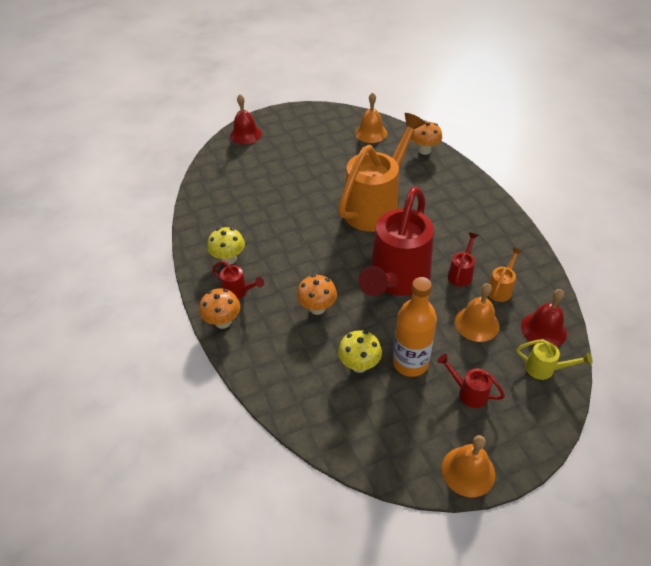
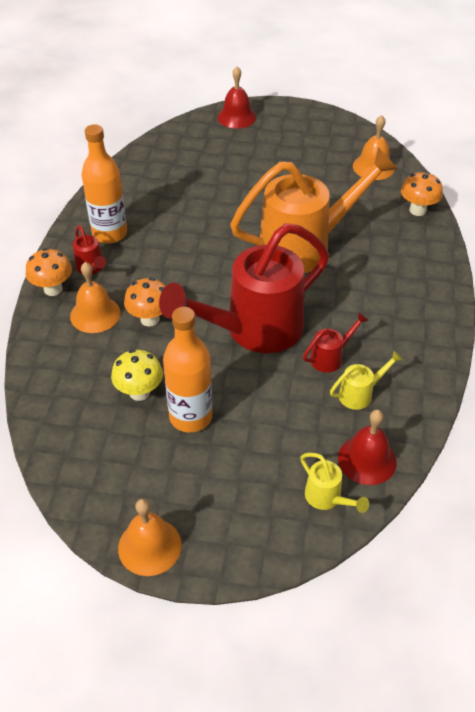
camera: 30 degrees right, 0 degrees up
yellow mushroom [207,227,245,265] -> orange bottle [82,125,127,244]
red watering can [437,354,505,408] -> none
orange bell [455,283,499,342] -> orange bell moved to [70,262,121,333]
orange watering can [488,247,522,302] -> yellow watering can [330,350,403,410]

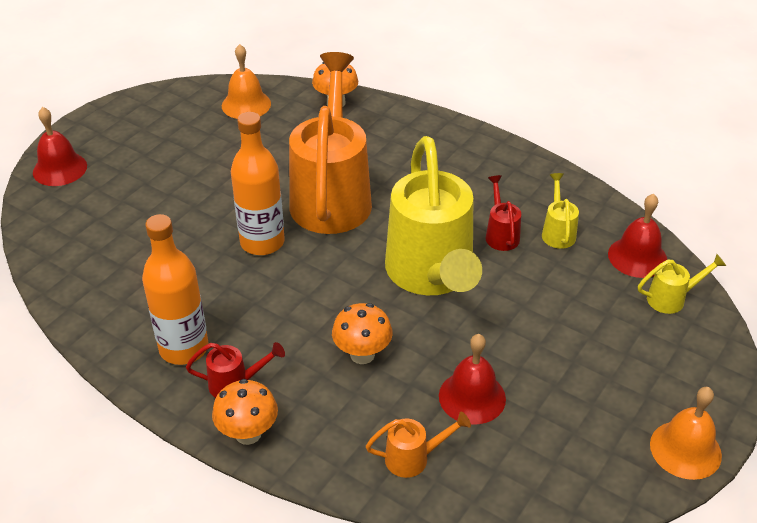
camera: 65 degrees left, 5 degrees down
orange bell [70,262,121,333] -> none
yellow mushroom [111,349,163,401] -> red bell [439,334,506,424]
red watering can [159,223,329,353] -> yellow watering can [385,136,482,295]
orange bottle [163,307,212,432] -> orange bottle moved to [231,112,285,255]
none -> orange watering can [366,412,471,478]

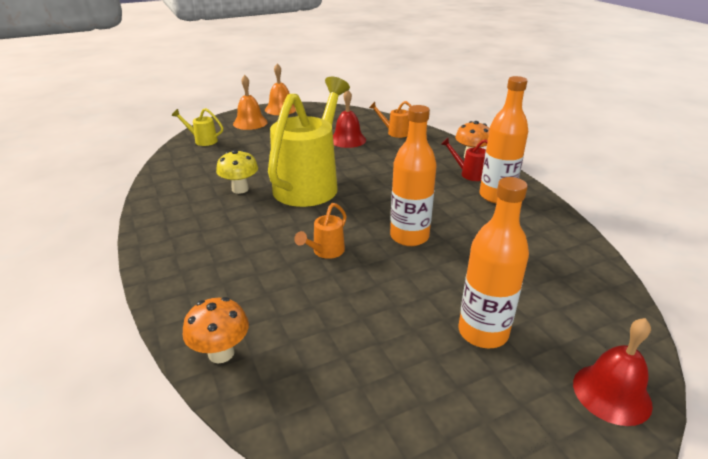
camera: 150 degrees left, 10 degrees down
orange bell [222,44,271,119] -> orange bell moved to [233,75,268,130]
orange watering can [289,52,372,234] -> orange watering can [294,203,347,259], size x0.40
orange mushroom [332,303,393,364] -> none
red watering can [486,175,521,251] -> yellow mushroom [216,150,258,194]
yellow watering can [542,173,579,249] -> none
red bell [608,194,667,278] -> none
none -> orange bottle [458,177,529,348]

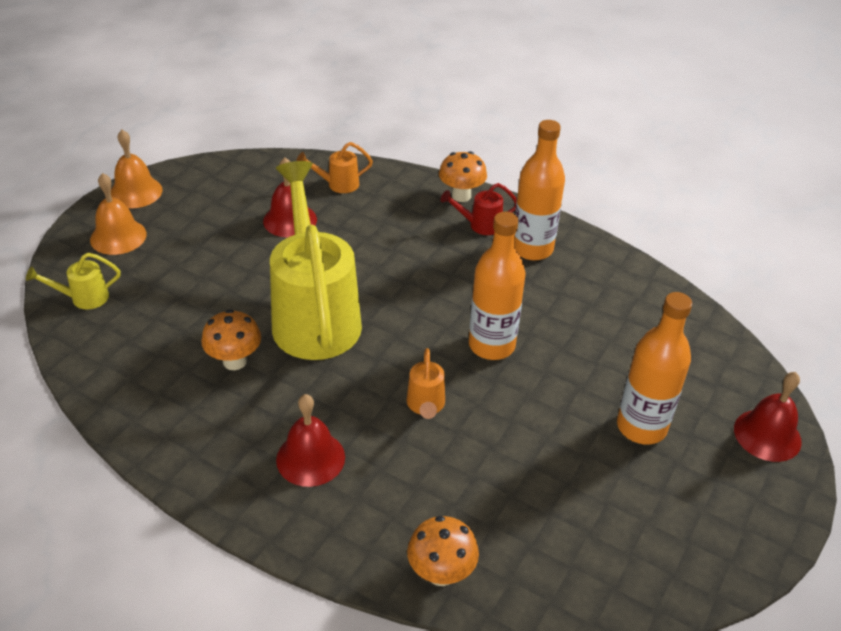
camera: 35 degrees left, 10 degrees up
yellow mushroom [216,150,258,194] -> orange mushroom [201,309,261,370]
none -> red bell [276,394,345,487]

